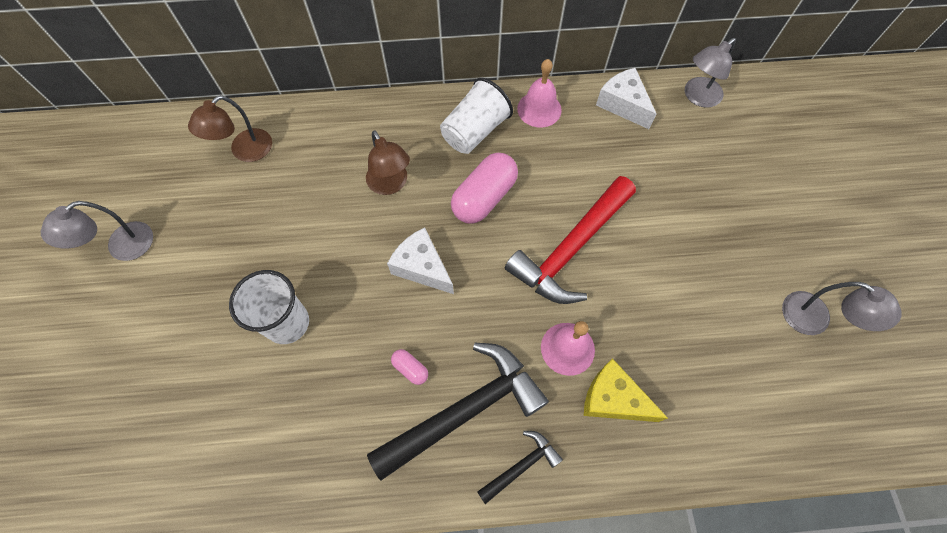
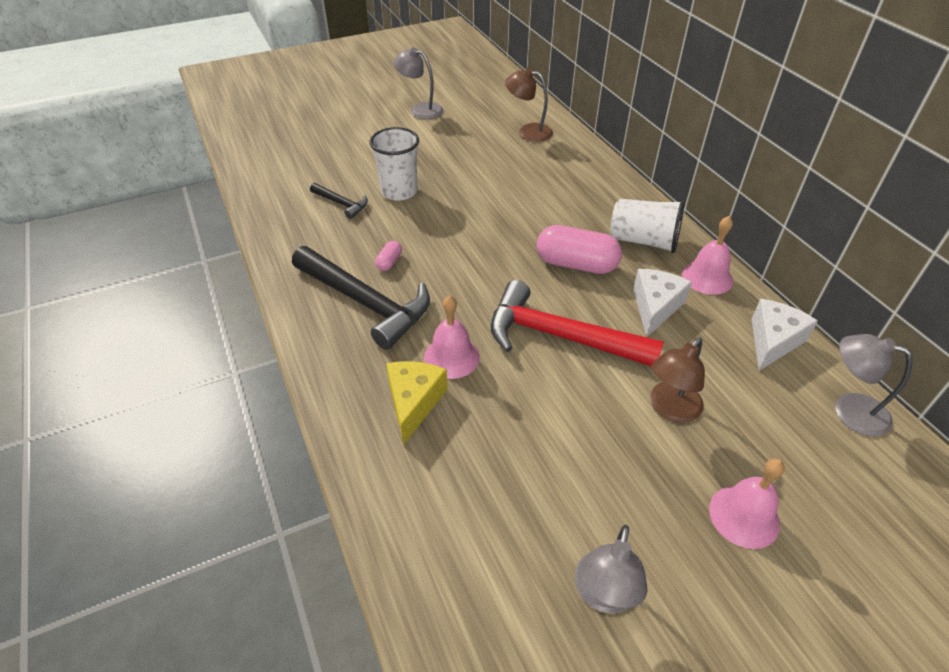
camera: 70 degrees right, 20 degrees down
brown lamp [366,130,410,195] -> brown lamp moved to [650,338,705,423]
white cheese [387,227,454,294] -> white cheese moved to [633,269,692,337]
black hammer [477,431,563,504] -> black hammer moved to [310,183,368,219]
none -> pink bell [709,459,785,549]

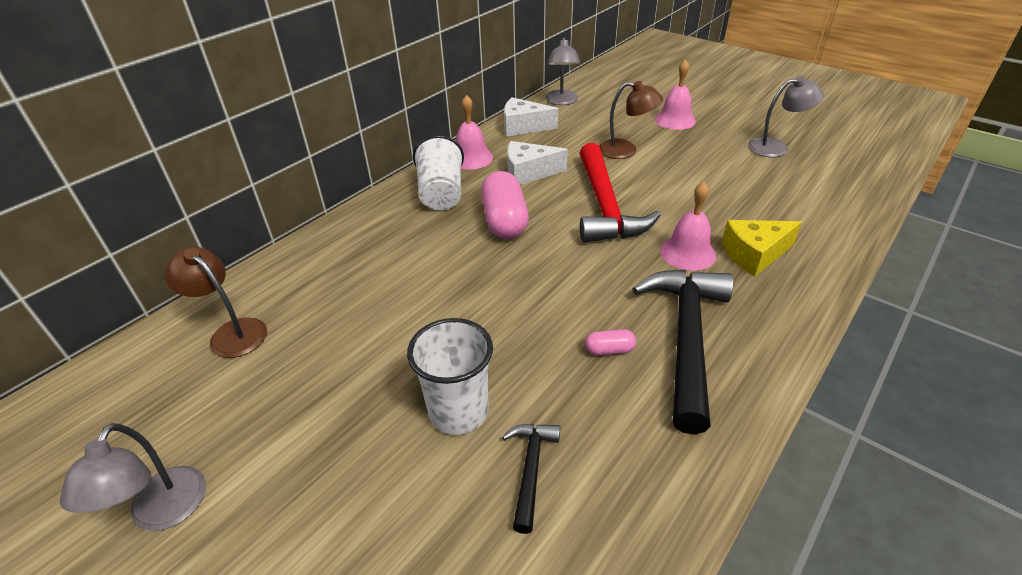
camera: 115 degrees left, 5 degrees down
brown lamp [505,68,553,142] -> brown lamp turned 135 degrees clockwise [165,247,267,358]

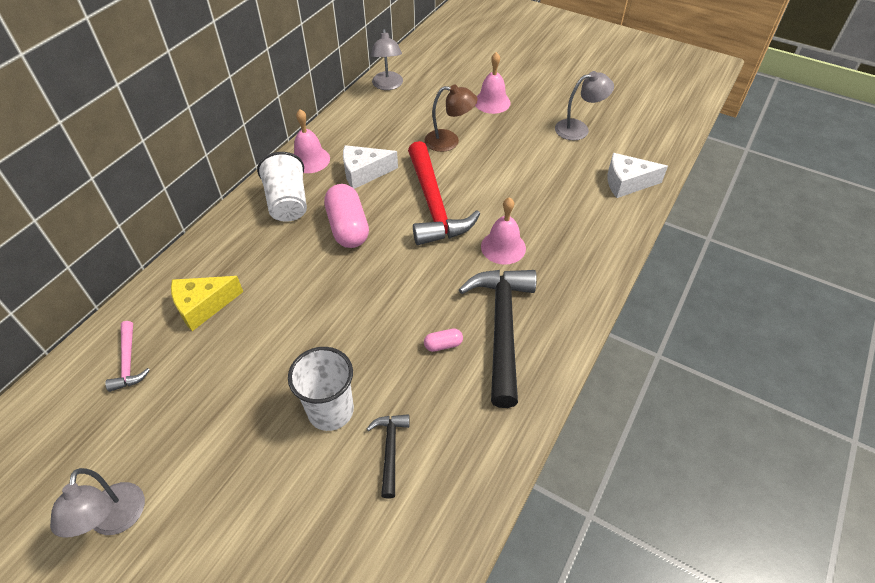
camera: 10 degrees left, 10 degrees up
brown lamp [165,247,267,358] -> pink hammer [105,321,150,392]
white cheese [504,97,558,136] -> white cheese moved to [607,153,668,198]
yellow cheese [721,220,802,277] -> yellow cheese moved to [171,276,243,331]

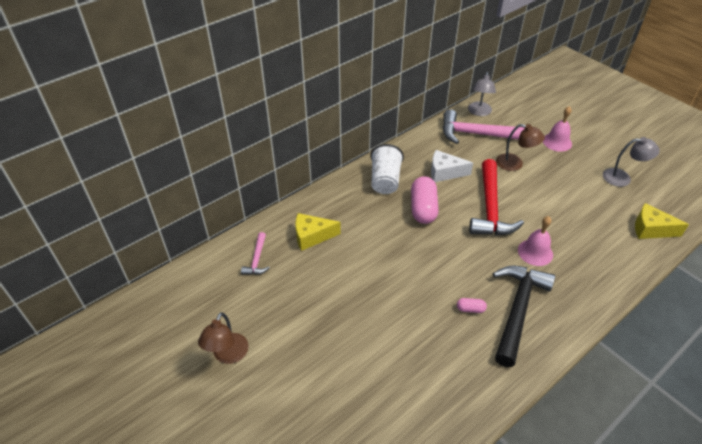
camera: 20 degrees right, 5 degrees down
grey lamp [50,468,145,538] -> brown lamp [198,312,249,364]
white cup [288,347,354,431] -> none
pink bell [294,109,330,173] -> none
black hammer [366,414,410,498] -> none
white cheese [607,153,668,198] -> yellow cheese [635,203,689,239]
none -> pink hammer [443,109,525,144]

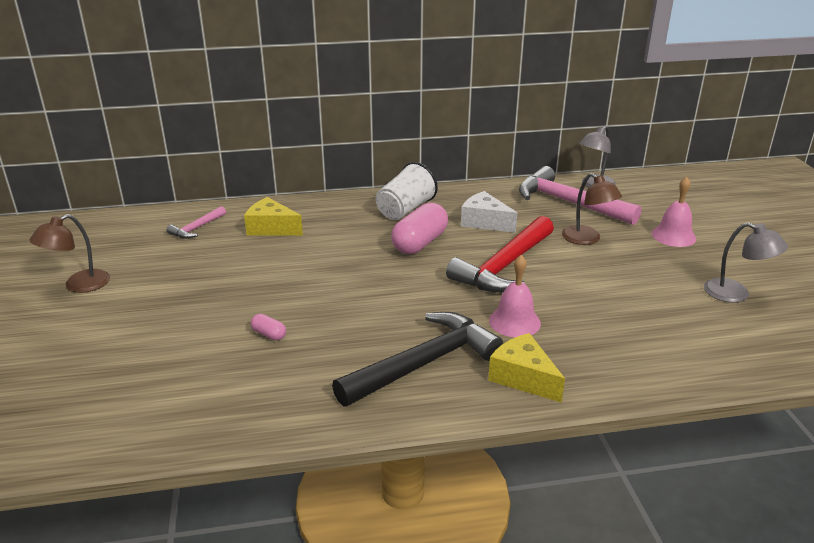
camera: 30 degrees right, 15 degrees down
pink capsule [457,298,487,313] -> pink capsule moved to [251,314,286,341]
yellow cheese [635,203,689,239] -> yellow cheese moved to [488,333,565,403]

